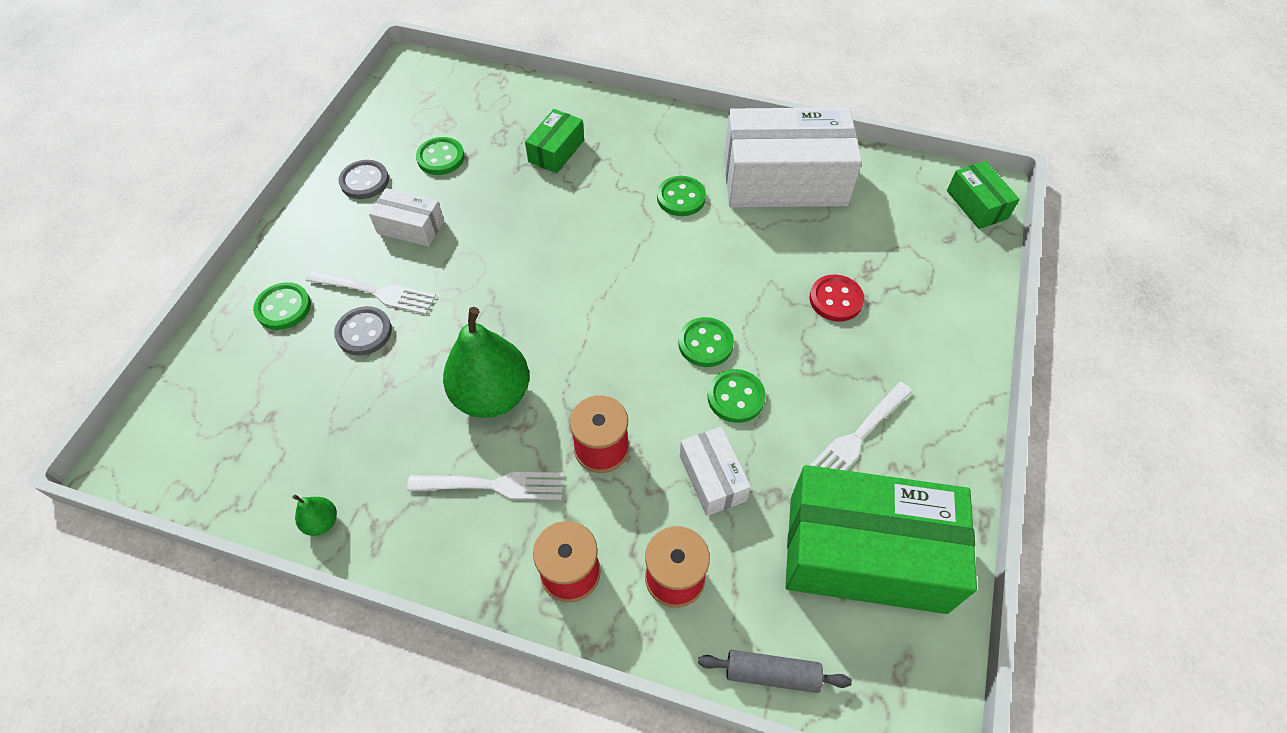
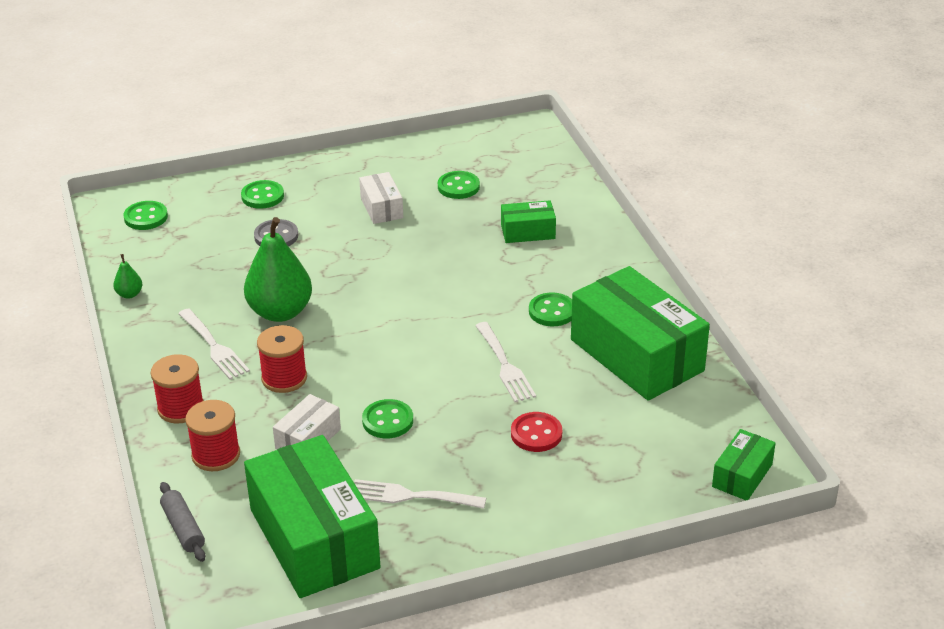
camera: 55 degrees right, 20 degrees down
white fork [306,270,436,314] -> white fork moved to [475,322,536,402]
grey button [338,160,389,199] -> none
green button [678,317,734,367] -> green button moved to [123,201,168,230]
white box [724,107,862,208] -> green box [571,266,710,401]

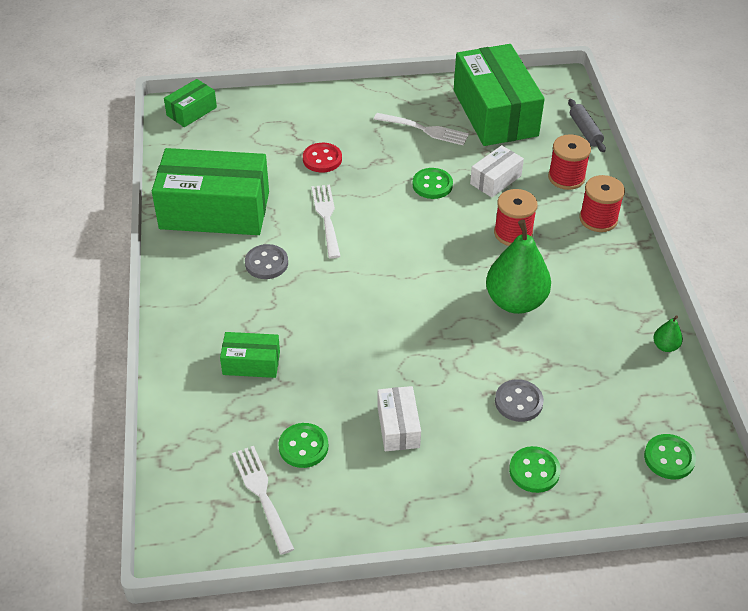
camera: 170 degrees left, 10 degrees up
white fork [178,308,250,380] -> white fork moved to [232,446,294,555]
green button [529,293,572,326] -> grey button [245,244,288,279]
green box [571,266,710,401] -> green box turned 60 degrees counterclockwise [152,148,269,235]

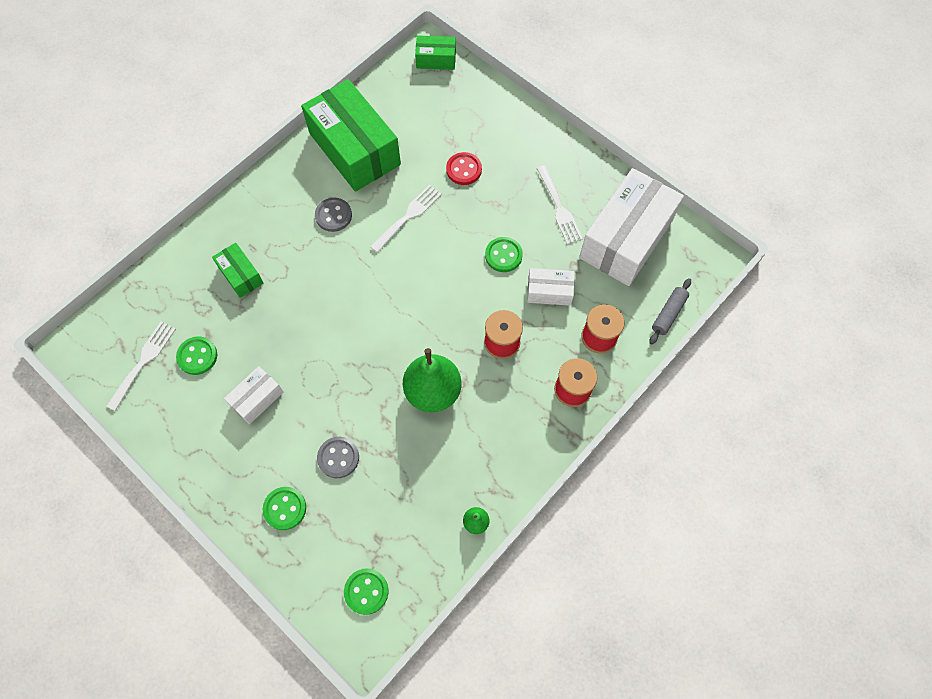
camera: 50 degrees right, 20 degrees up
green box [454,44,545,146] -> white box [579,168,684,286]

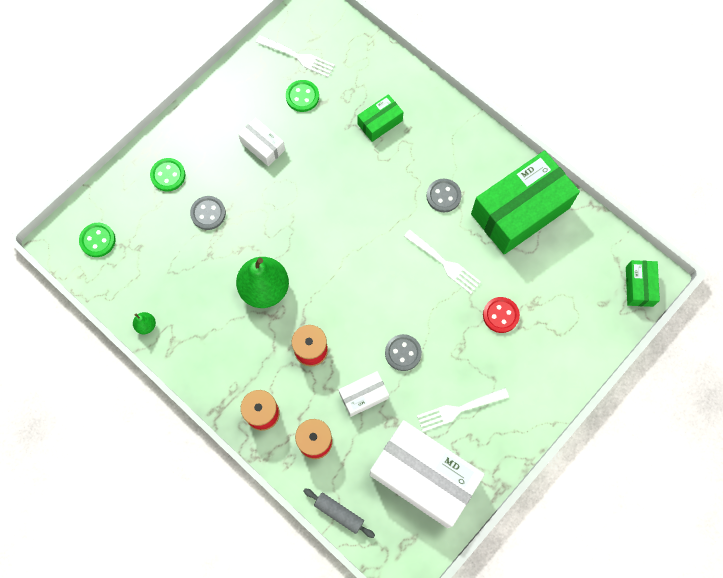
camera: 90 degrees right, 5 degrees up
green button [485,237,523,272] -> grey button [385,334,422,371]
white box [527,268,574,306] -> white box turned 60 degrees clockwise [339,371,389,417]

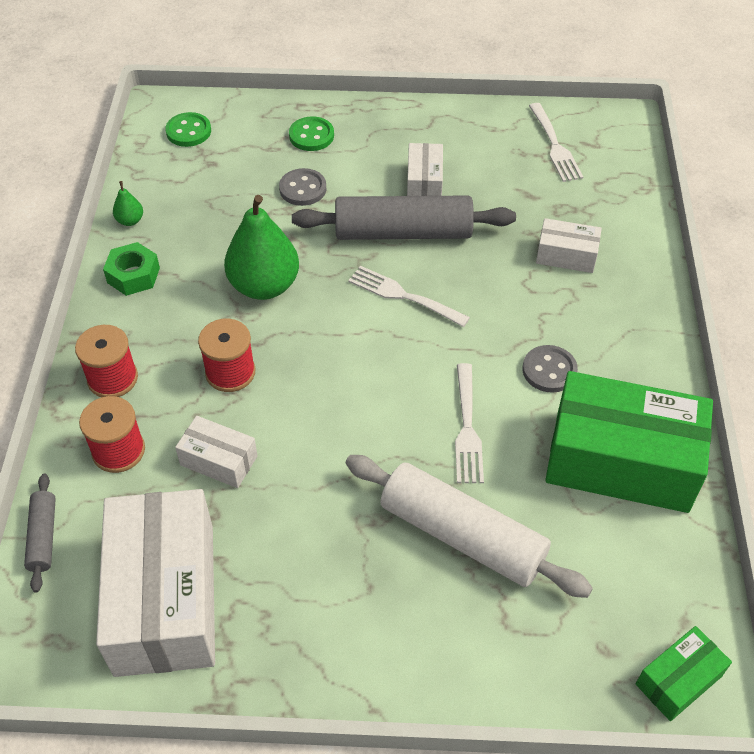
camera: 50 degrees right, 20 degrees down
green button [286,80,319,112] -> none
green box [357,94,403,142] -> white box [536,218,602,273]
grey button [385,334,422,371] -> none
white fork [417,388,509,432] -> white fork moved to [348,266,470,327]
red button [483,297,520,333] -> white rolling pin [346,455,593,598]
none -> green nut [103,242,160,296]
none -> grey rolling pin [292,195,516,240]

